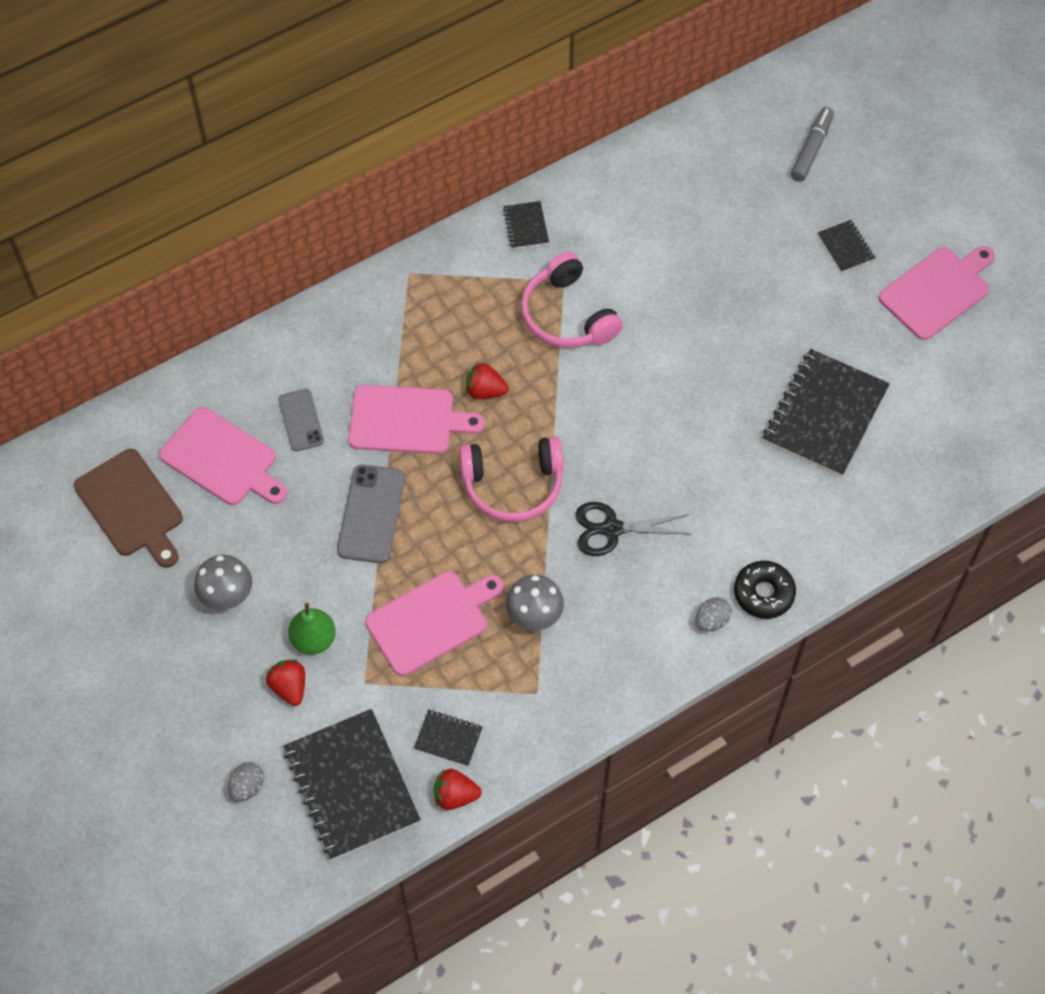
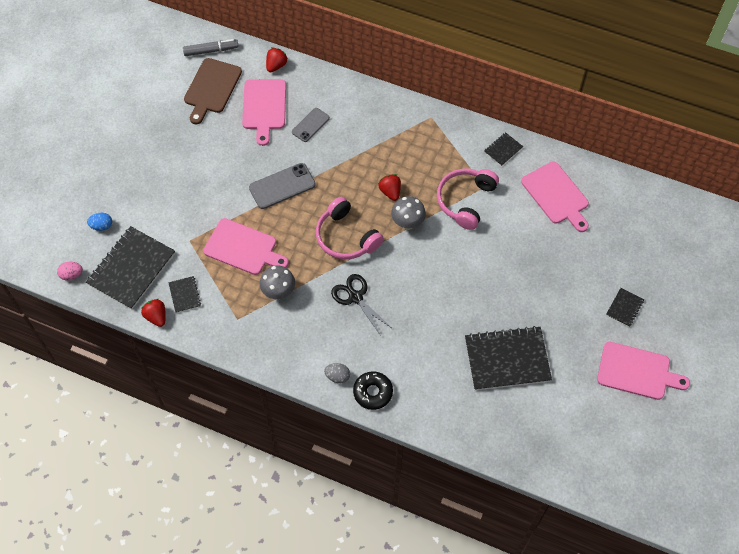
camera: 55 degrees right, 0 degrees up
grey mushroom [194,555,252,610] -> grey mushroom moved to [391,196,426,230]
grey egg [228,762,264,802] -> blue egg [87,213,112,231]
red strawberry [266,659,305,706] -> red strawberry moved to [266,48,288,72]
green pear [288,603,336,655] -> none
pink cutting board [349,385,485,454] -> pink cutting board moved to [521,161,589,232]
grey marker [791,107,834,182] -> grey marker moved to [183,39,239,56]
none -> pink egg [57,262,83,281]

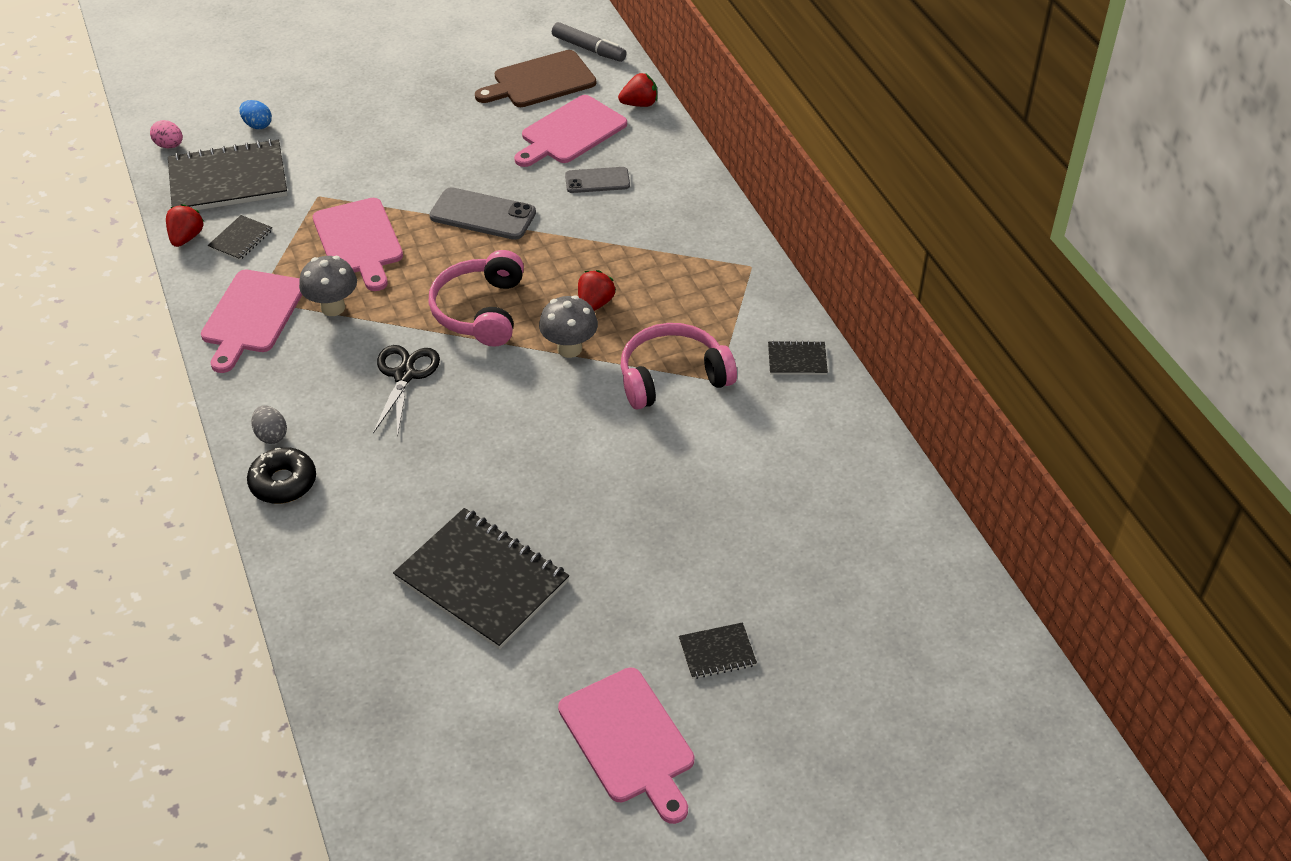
camera: 45 degrees right, 15 degrees down
pink cutting board [521,161,589,232] -> pink cutting board moved to [201,270,302,373]

